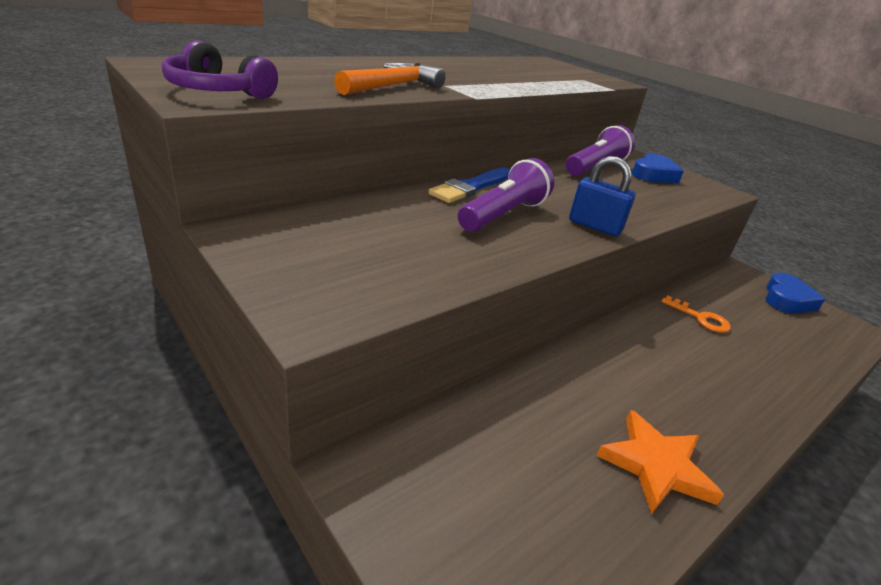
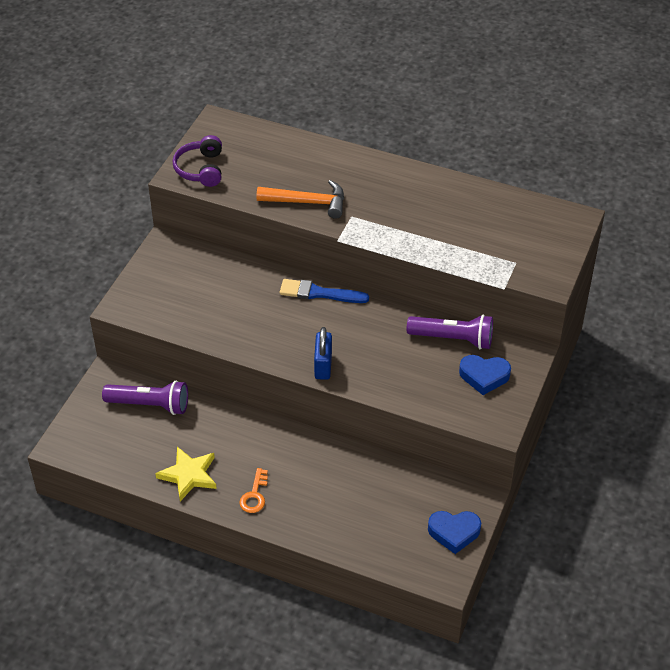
camera: 65 degrees right, 15 degrees up
purple flashlight [458,158,554,232] -> purple flashlight moved to [102,380,188,415]
orange star [596,410,724,514] -> yellow star [155,447,217,501]
orange key [661,296,731,333] -> orange key moved to [239,468,268,513]

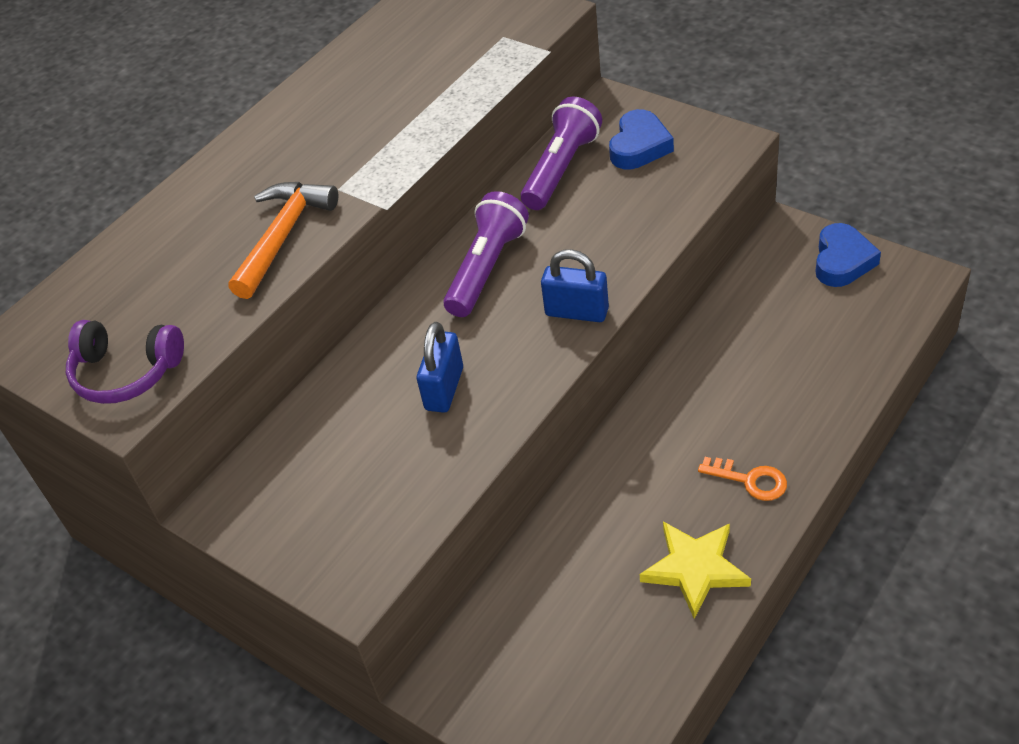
camera: 70 degrees left, 0 degrees up
purple flashlight [102,380,188,415] -> purple flashlight moved to [443,191,529,317]
blue brush [280,279,369,303] -> none
none -> blue padlock [417,322,463,413]

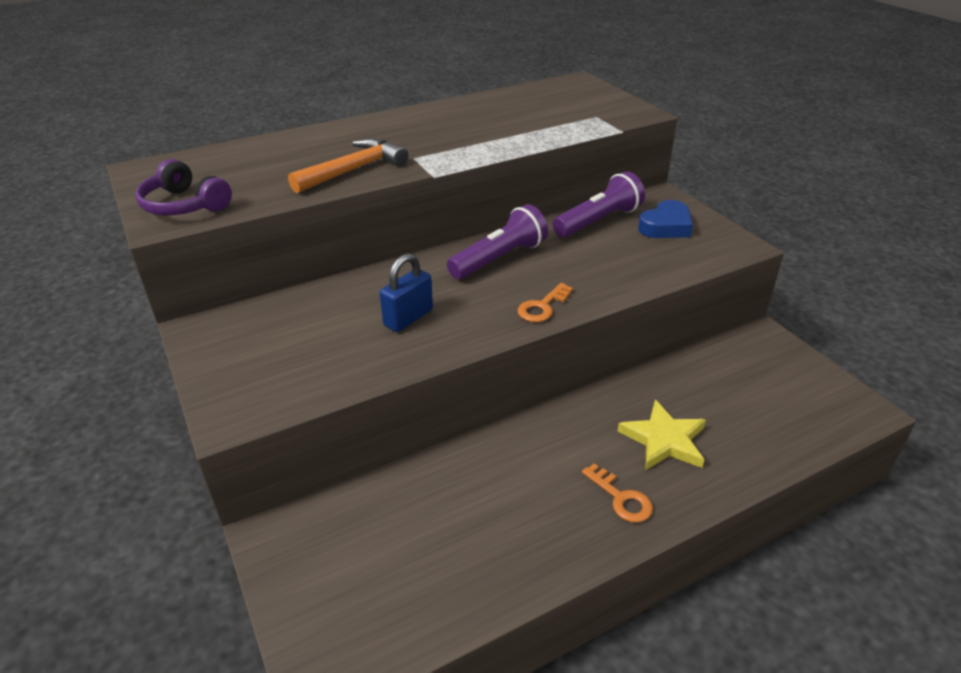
camera: 20 degrees right, 10 degrees down
blue padlock [541,249,609,322] -> orange key [517,283,573,322]
yellow star [640,521,751,619] -> yellow star moved to [617,400,706,470]
blue heart [815,223,881,287] -> none

